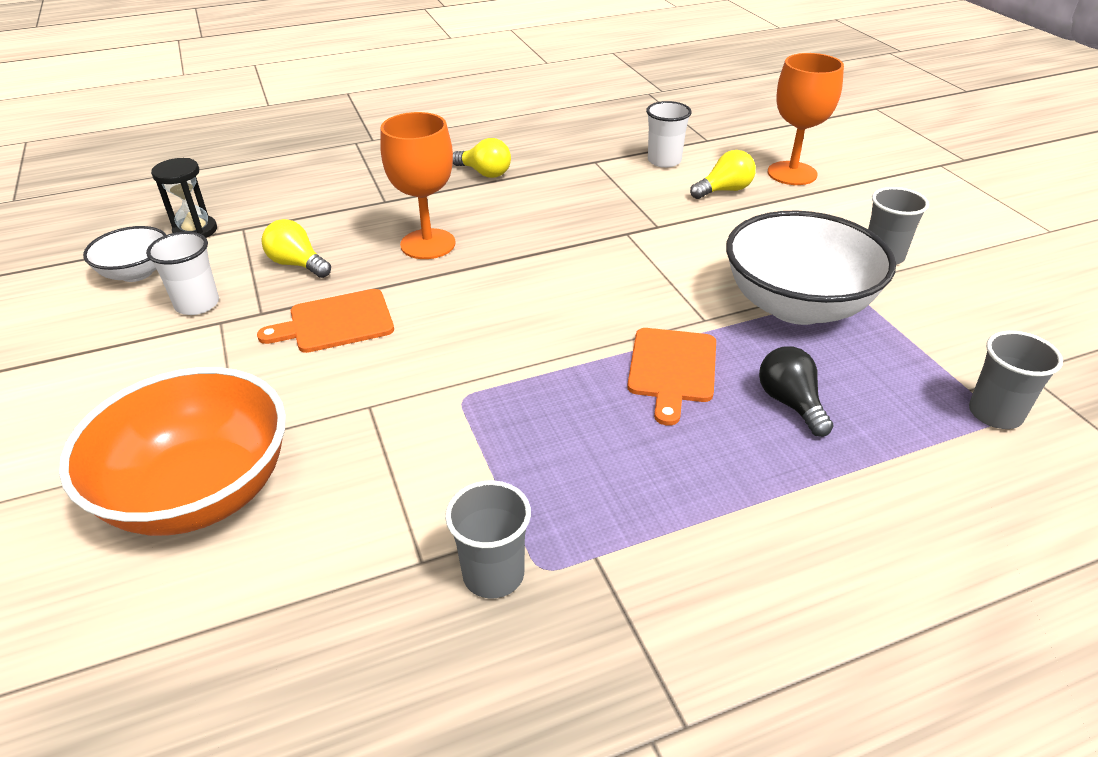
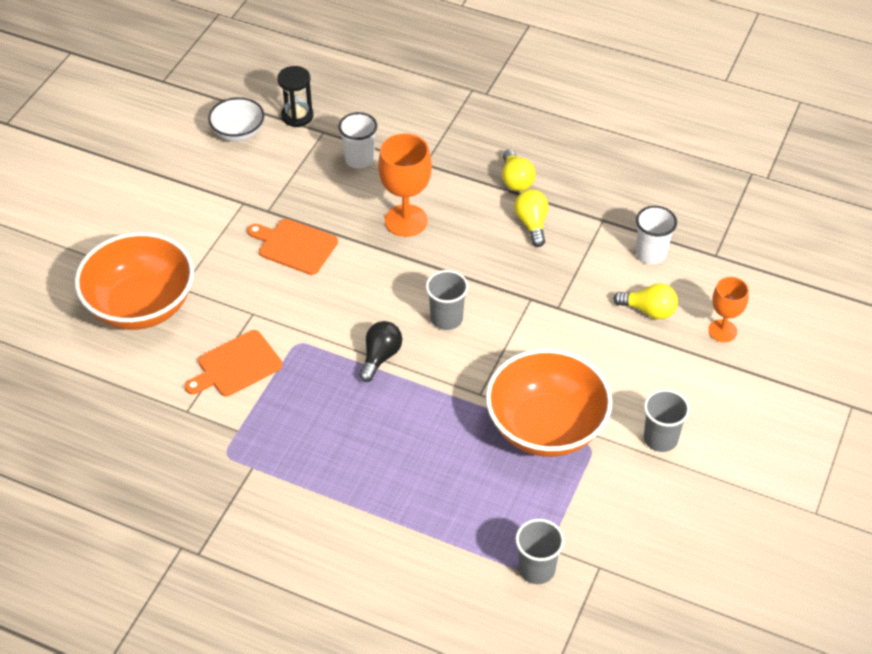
camera: 45 degrees right, 10 degrees up
white cup [146,232,219,315] -> white cup moved to [338,112,377,169]
yellow light bulb [262,219,331,278] -> yellow light bulb moved to [514,189,548,247]
grey cup [445,480,531,599] -> grey cup moved to [426,270,468,330]
orange cutting board [627,328,716,426] -> orange cutting board moved to [185,330,283,396]
white bowl [726,211,896,325] -> orange bowl [486,349,613,457]
black light bulb [759,346,834,437] -> black light bulb moved to [359,321,402,382]
orange goblet [768,53,844,185] -> orange goblet [708,277,749,342], size x0.63

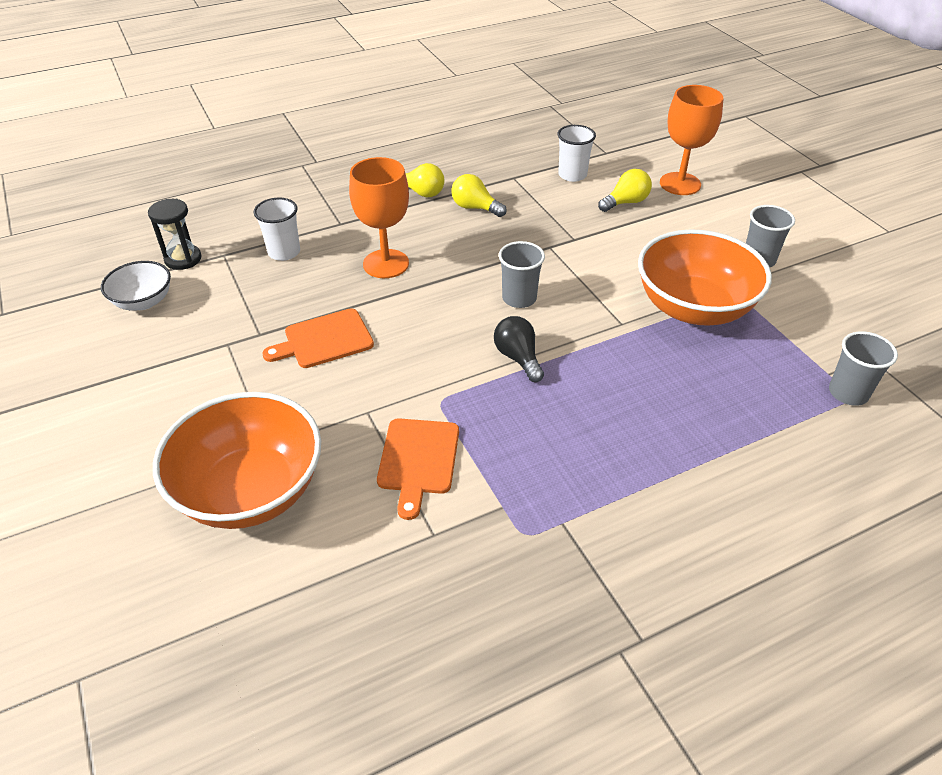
camera: 50 degrees left, 5 degrees down
orange goblet [708,277,749,342] -> orange goblet [660,85,724,195], size x1.60

